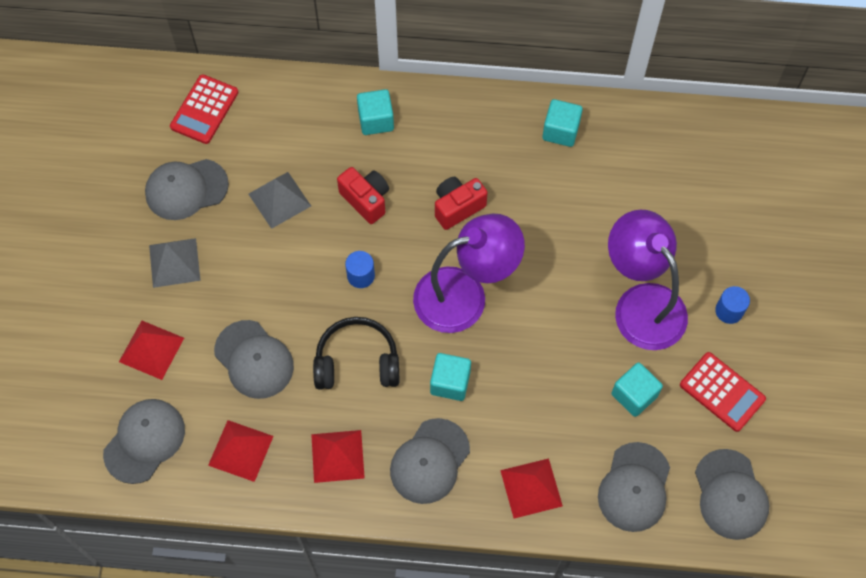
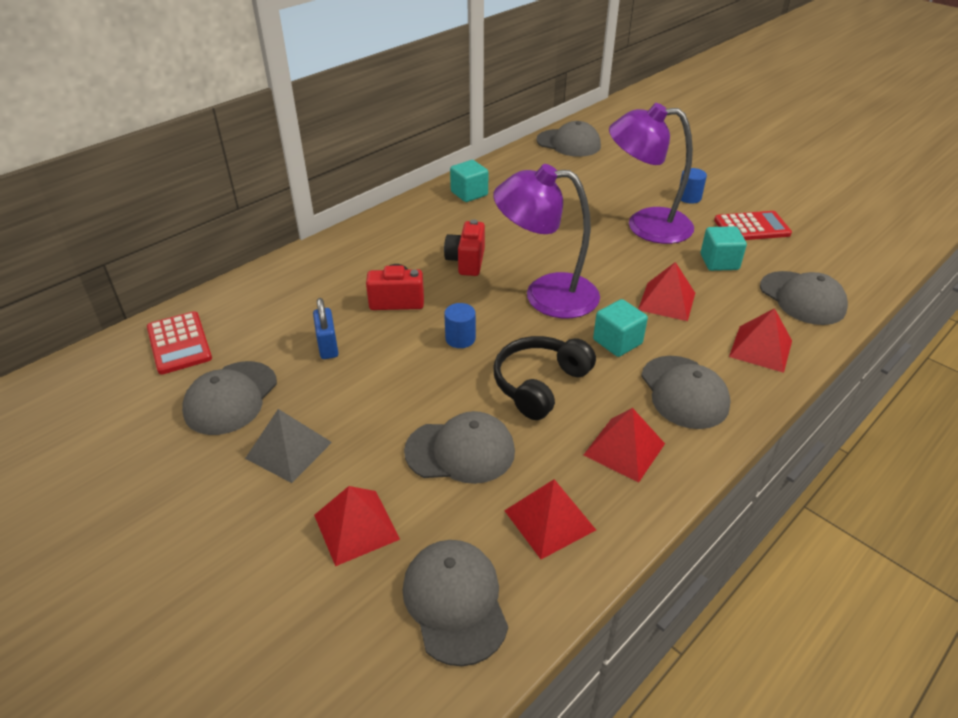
camera: 50 degrees left, 25 degrees down
grey pyramid [249,172,311,229] -> blue padlock [313,298,338,359]
turquoise cube [357,89,394,135] -> none
purple lamp [413,214,525,333] -> purple lamp turned 105 degrees counterclockwise [493,164,600,318]
grey cap [695,449,769,540] -> grey cap moved to [537,121,601,157]
none -> red pyramid [638,262,695,321]

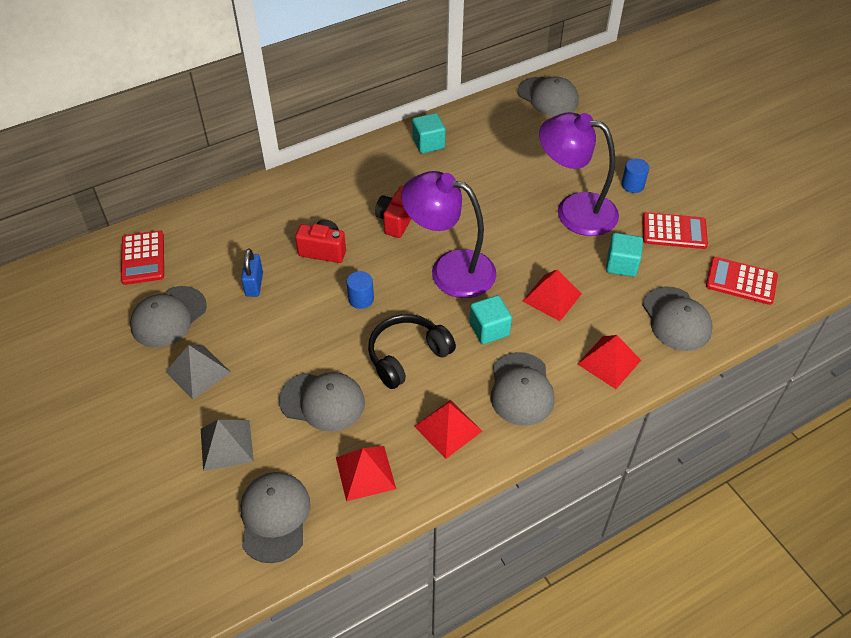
camera: 15 degrees right, 10 degrees up
red pyramid [314,486,400,566] -> grey pyramid [201,420,254,471]
none -> red calculator [706,257,778,305]

